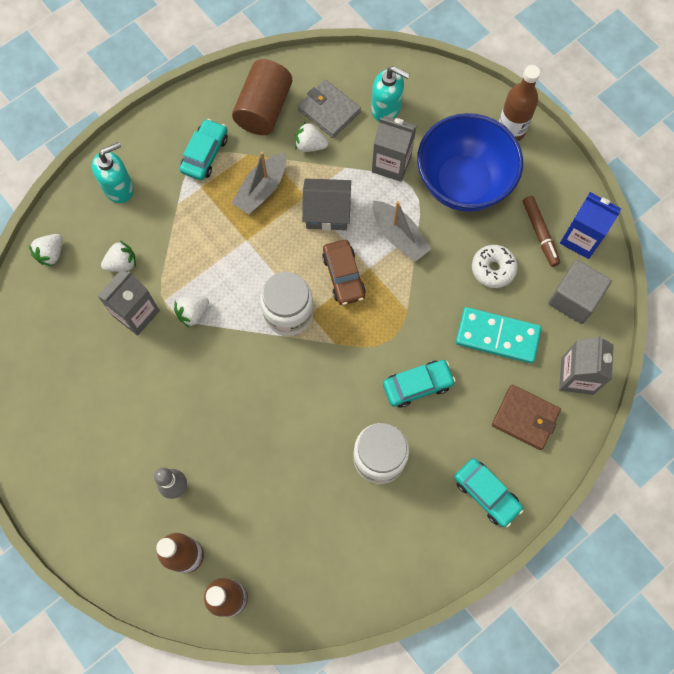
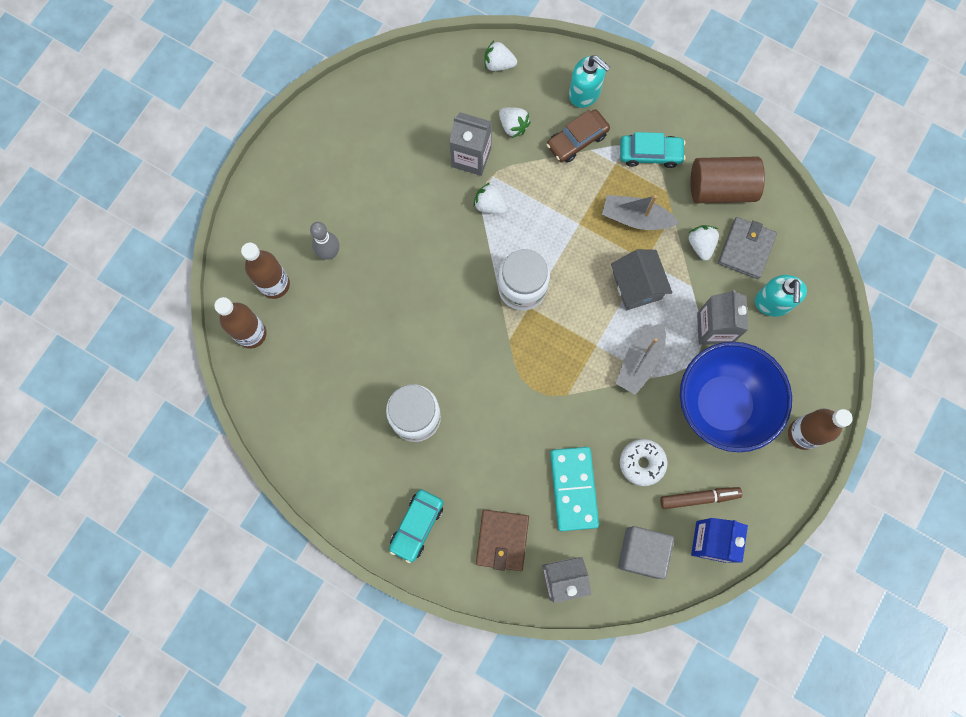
camera: 70 degrees right, 5 degrees up
brown car [322,240,366,305] -> brown car moved to [546,109,610,163]
turquoise car [383,360,456,408] -> none
brown marker [523,196,560,267] -> brown marker turned 150 degrees counterclockwise [660,487,742,509]

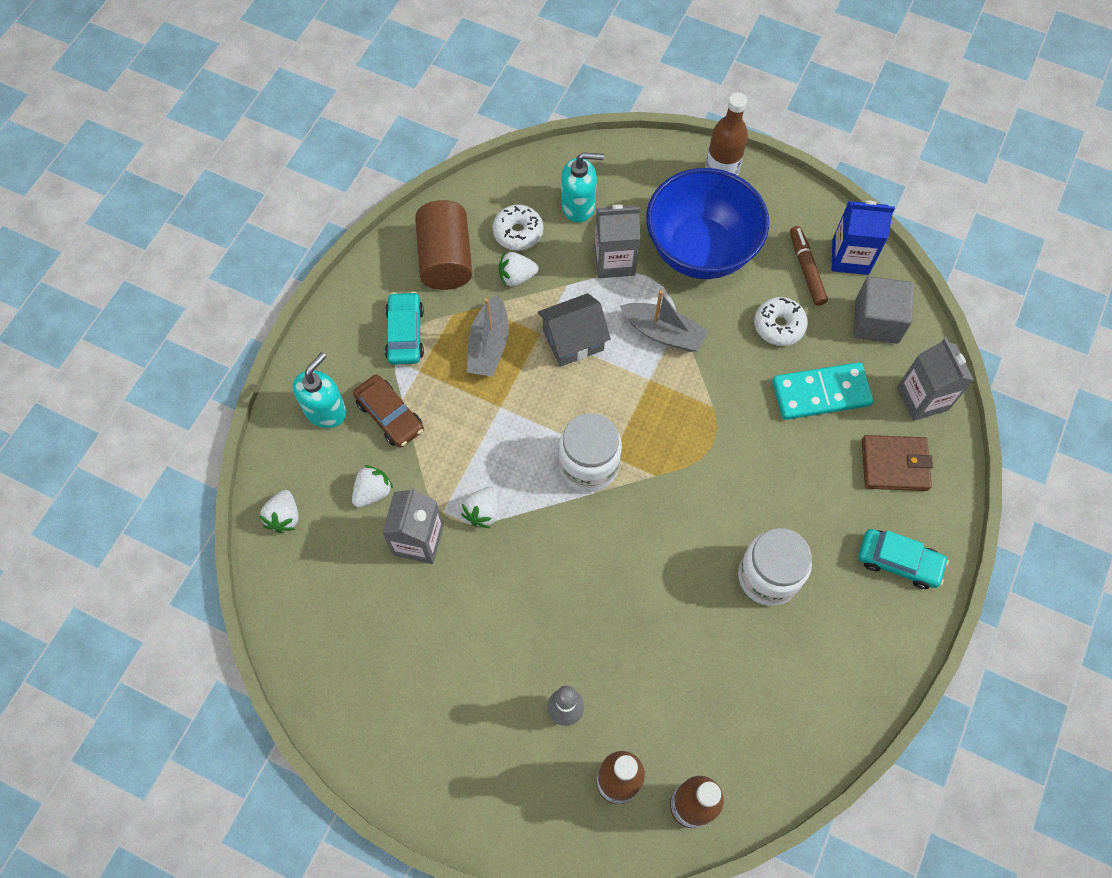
camera: 95 degrees left, 10 degrees down
grey wallet [718,217,777,279] -> white donut [492,204,543,251]

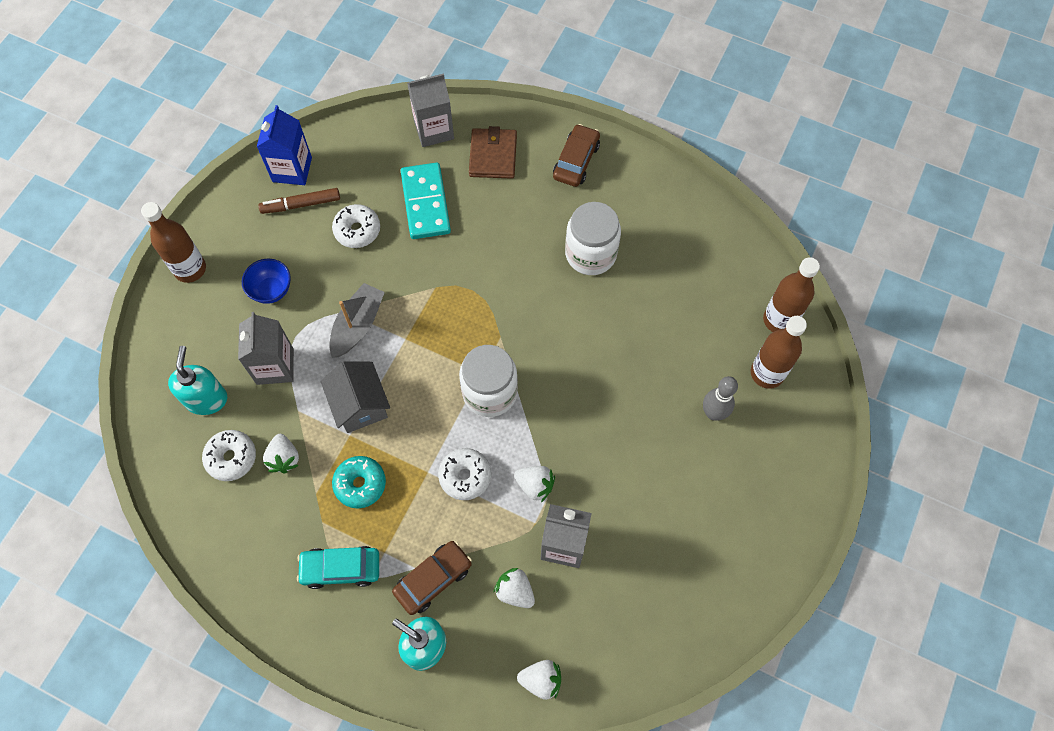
camera: 90 degrees left, 0 degrees up
brown cylinder [415,200,472,290] -> none
grey boat [467,294,509,377] -> turquoise donut [332,456,386,508]
blue bowl [646,168,769,279] -> blue bowl [242,259,291,304], size x0.43
grey cube [853,276,914,344] -> none
turquoise car [858,529,949,589] -> brown car [553,124,600,187]
none -> white donut [438,448,491,500]

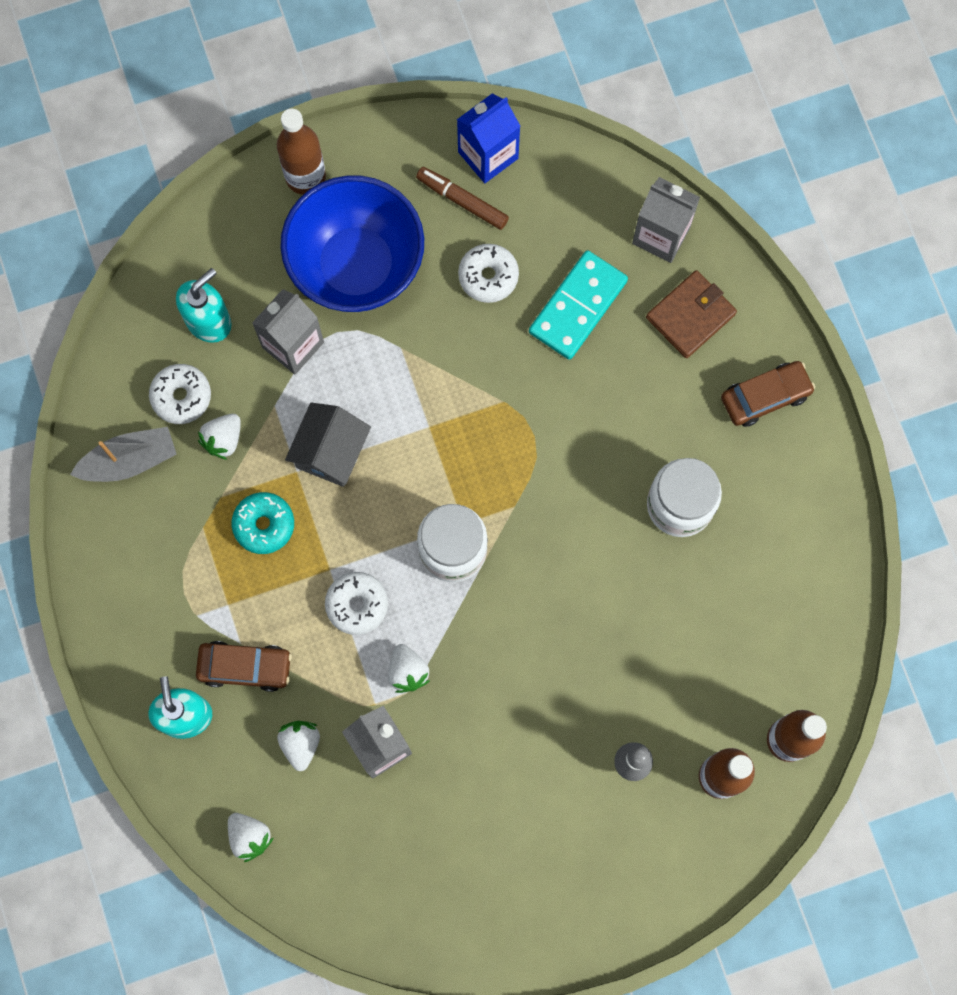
camera: 45 degrees right, 10 degrees up
blue bowl [242,259,291,304] -> blue bowl [280,175,424,312], size x2.35
turquoise car [297,546,379,589] -> none
grey boat [329,283,385,358] -> grey boat moved to [70,427,176,482]

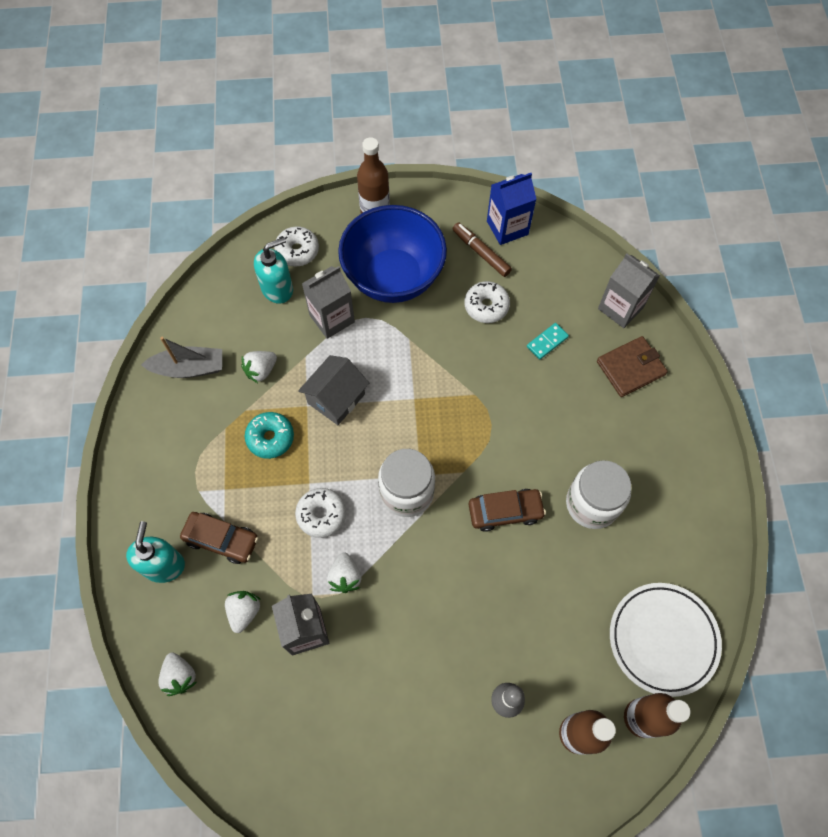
camera: 15 degrees right, 10 degrees down
white donut [149,364,211,424] -> white donut moved to [274,226,319,266]
turquoise domino [529,250,628,360] -> turquoise domino [527,323,569,360], size x0.51
brown car [721,361,815,427] -> brown car moved to [468,489,546,532]
none -> white plate [610,583,722,697]

